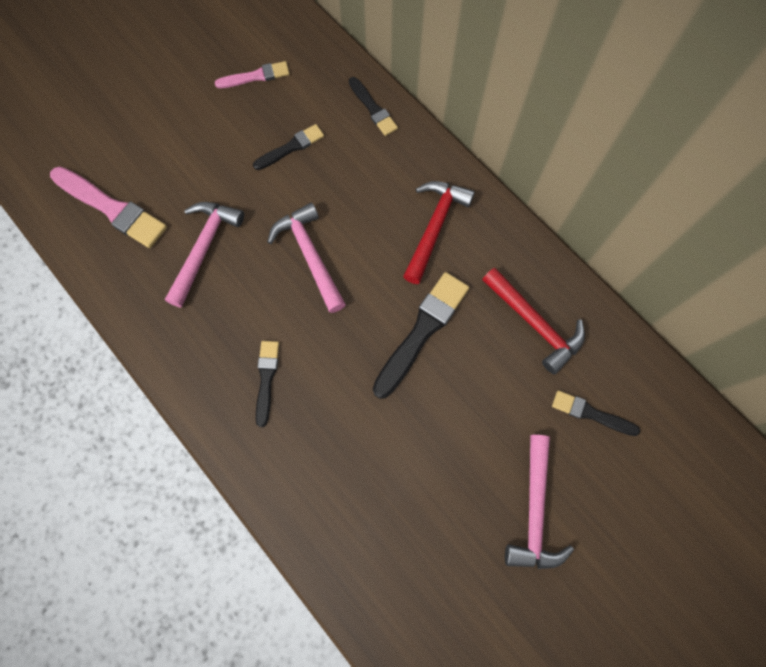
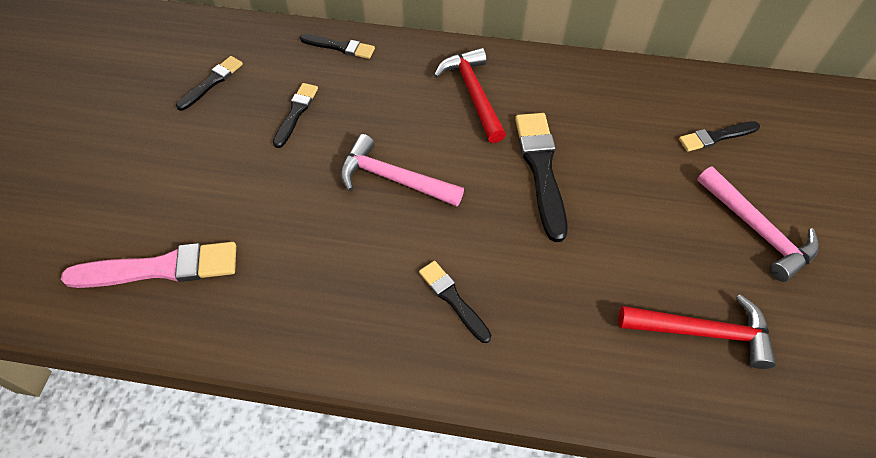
camera: 40 degrees left, 15 degrees down
pink hammer [165,202,244,308] -> none
pink brush [215,61,290,88] -> black brush [176,56,243,111]
red hammer [482,267,585,374] -> red hammer moved to [619,294,776,369]

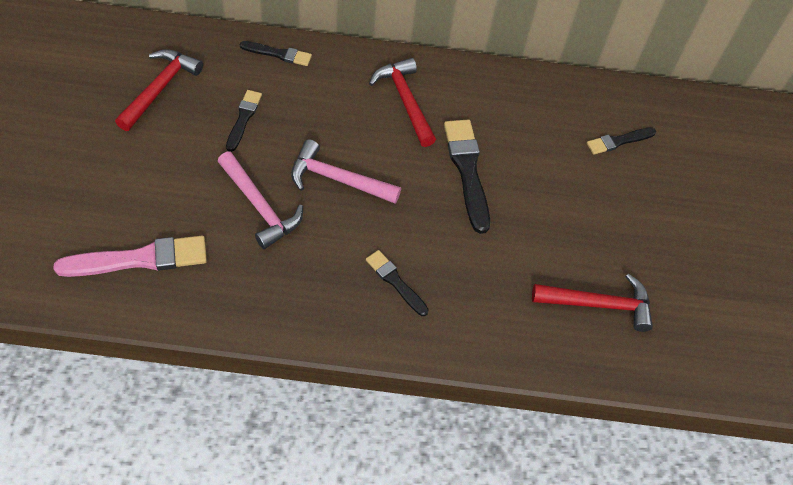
camera: 10 degrees left, 0 degrees up
black brush [176,56,243,111] -> red hammer [115,49,203,131]
pink hammer [697,166,819,282] -> pink hammer moved to [217,152,303,249]

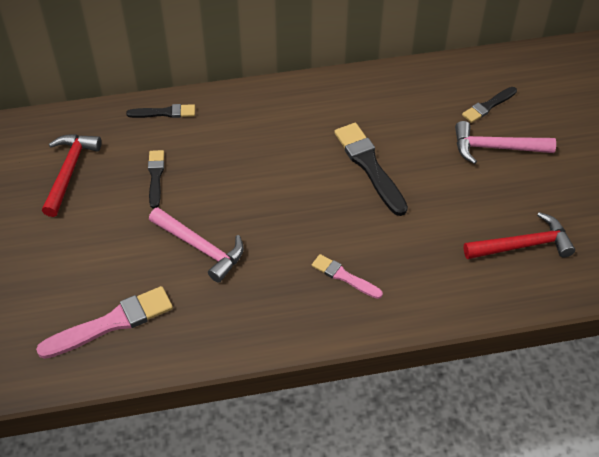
camera: 10 degrees left, 5 degrees down
pink hammer [291,139,401,204] -> pink hammer moved to [455,121,556,164]
black brush [366,250,429,316] -> pink brush [312,254,383,299]
red hammer [369,58,436,147] -> none

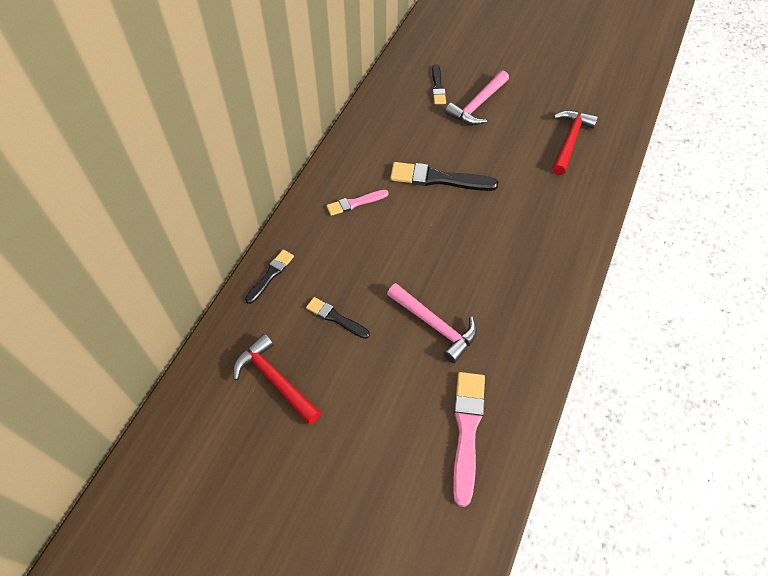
camera: 55 degrees left, 5 degrees up
pink hammer [149,207,244,283] -> pink hammer turned 60 degrees clockwise [387,283,477,363]
pink brush [312,254,383,299] -> pink brush moved to [327,190,389,216]

